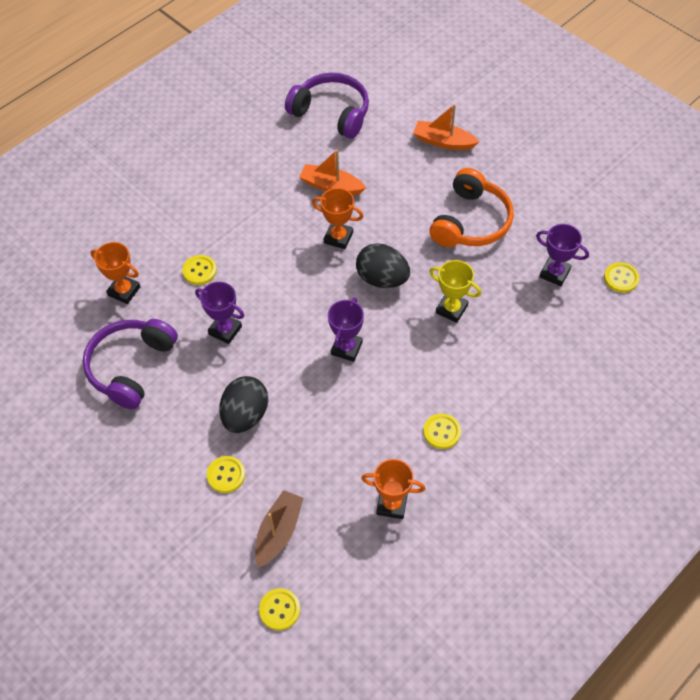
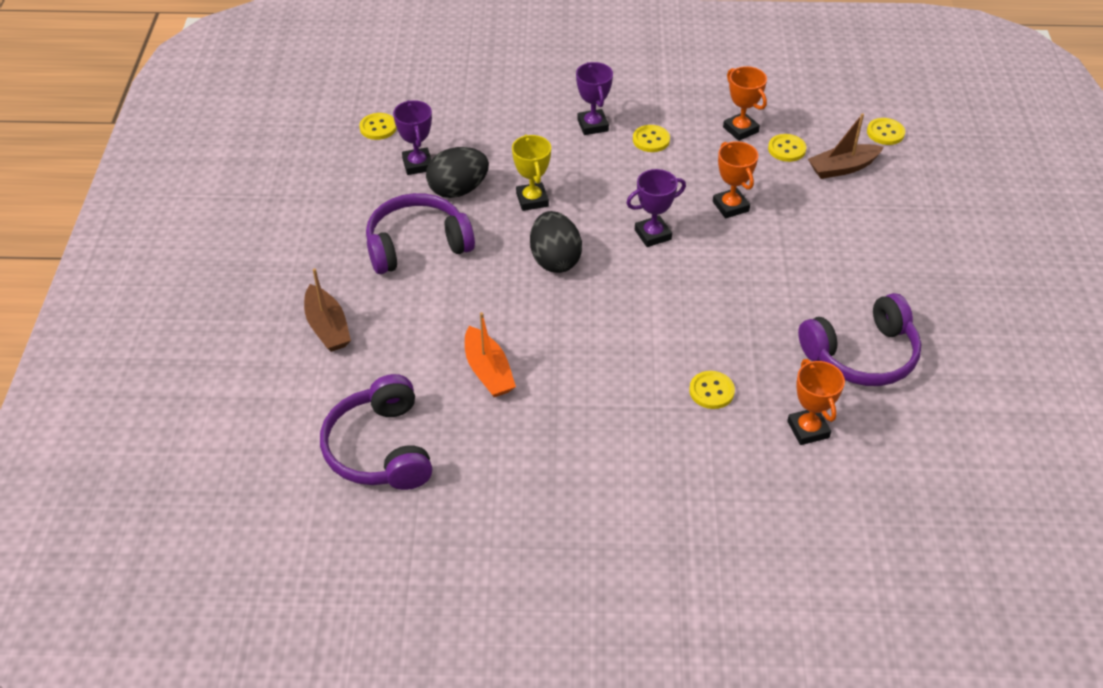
camera: 135 degrees left, 10 degrees down
purple trophy [195,282,244,344] -> purple trophy moved to [576,62,613,135]
yellow button [207,456,245,493] -> yellow button moved to [768,134,806,162]
black egg [219,376,269,433] -> black egg moved to [426,147,489,198]
orange trophy [312,188,363,249] -> orange trophy moved to [713,141,758,219]
orange boat [413,104,479,150] -> brown boat [304,268,351,352]
orange headphones [429,168,514,247] -> purple headphones [366,193,475,274]

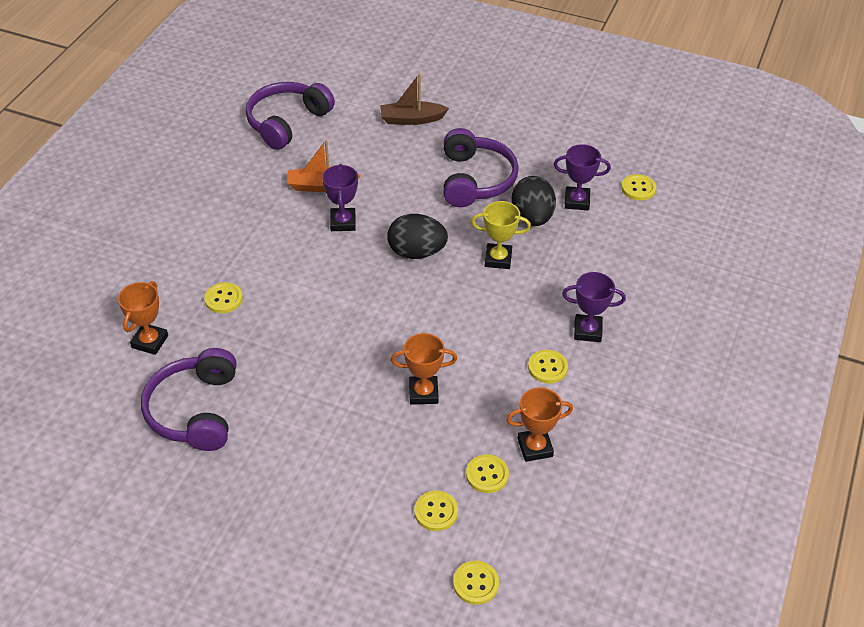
camera: 110 degrees right, 0 degrees up
purple headphones [320,374,432,490] -> purple headphones turned 60 degrees counterclockwise [246,82,335,150]
purple trophy [626,169,686,247] -> purple trophy moved to [322,164,358,231]
orange trophy [787,359,845,445] -> orange trophy turned 75 degrees counterclockwise [118,281,168,355]
brown boat [808,113,884,179] -> yellow button [414,491,458,531]

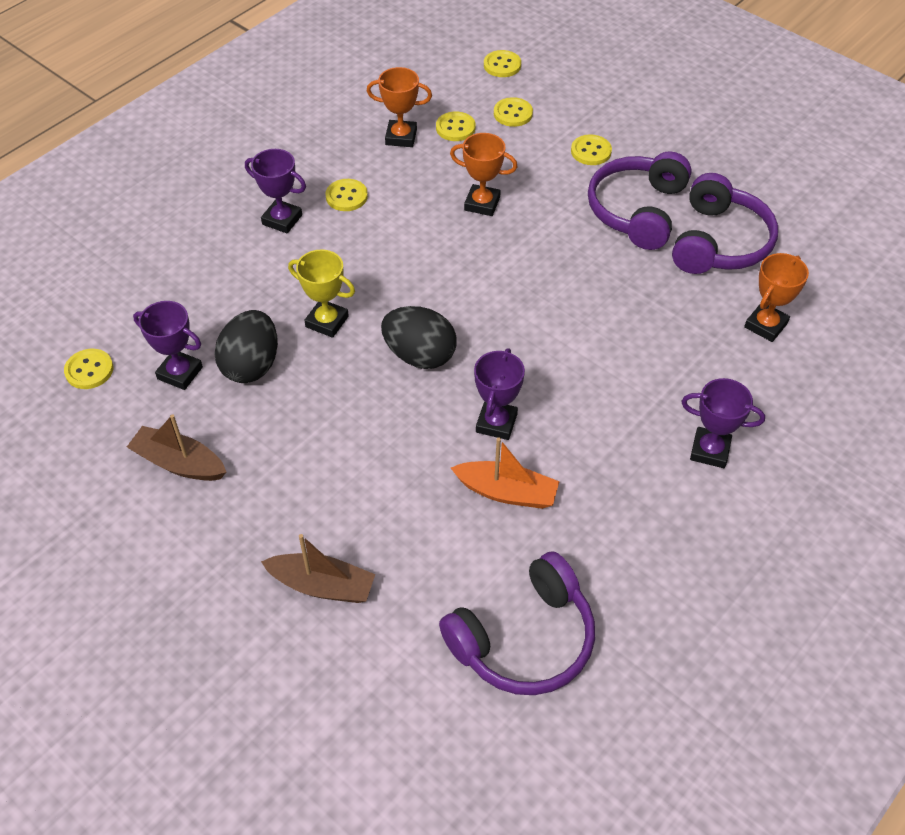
camera: 160 degrees left, 5 degrees up
yellow button [204,282,243,313] -> yellow button moved to [571,135,612,165]
purple headphones [443,128,519,207] -> purple headphones moved to [588,151,692,250]
none -> brown boat [127,414,226,481]
none -> purple trophy [681,378,765,468]

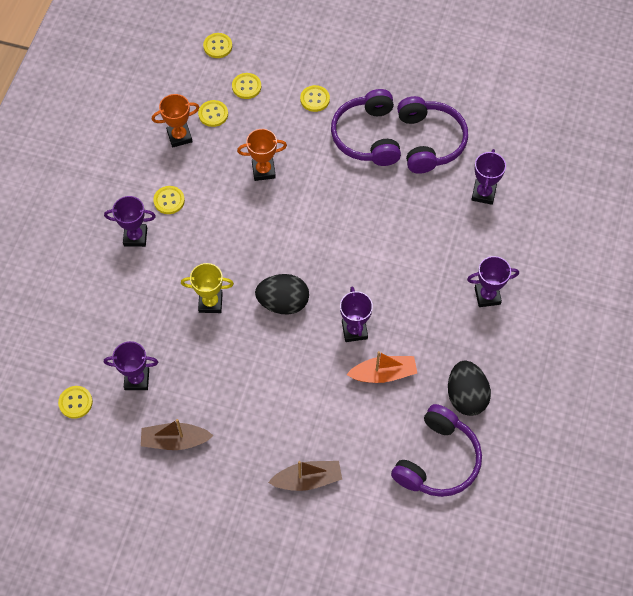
camera: 25 degrees left, 10 degrees up
black egg [214,310,278,383] -> black egg moved to [448,361,491,416]
orange trophy [744,253,809,342] -> purple trophy [471,149,506,205]

